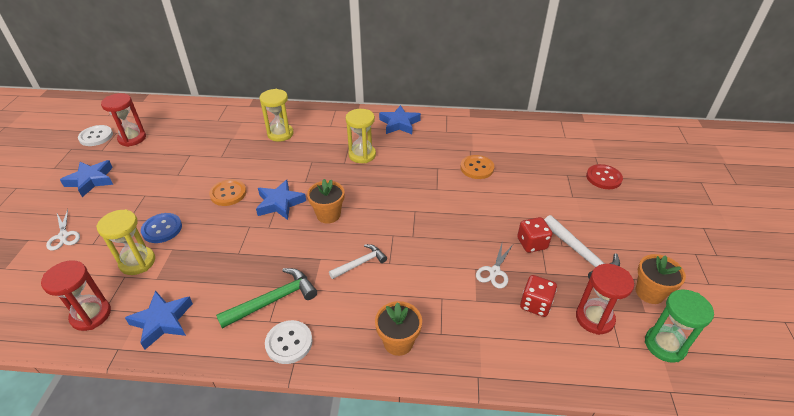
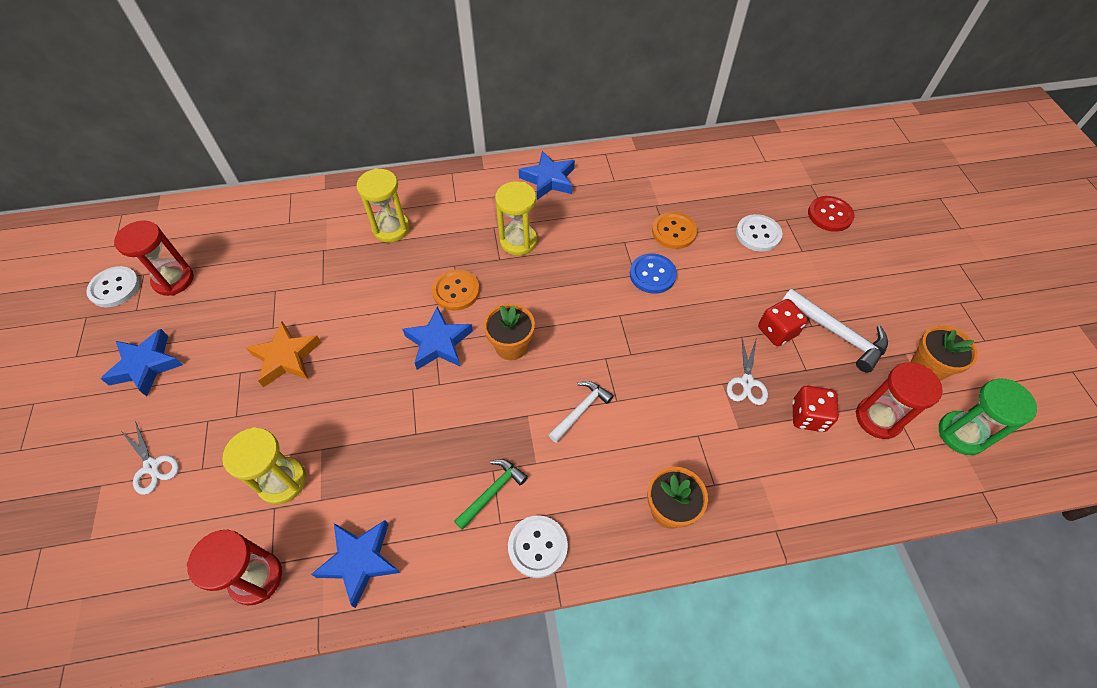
camera: 15 degrees left, 15 degrees up
blue button [141,213,182,243] -> blue button moved to [630,253,677,294]
orange button [209,179,246,206] -> orange button moved to [432,269,480,311]
green hammer [216,268,317,328] -> green hammer [454,459,528,530], size x0.65
none -> orange star [245,321,321,388]
none -> white button [736,214,782,252]

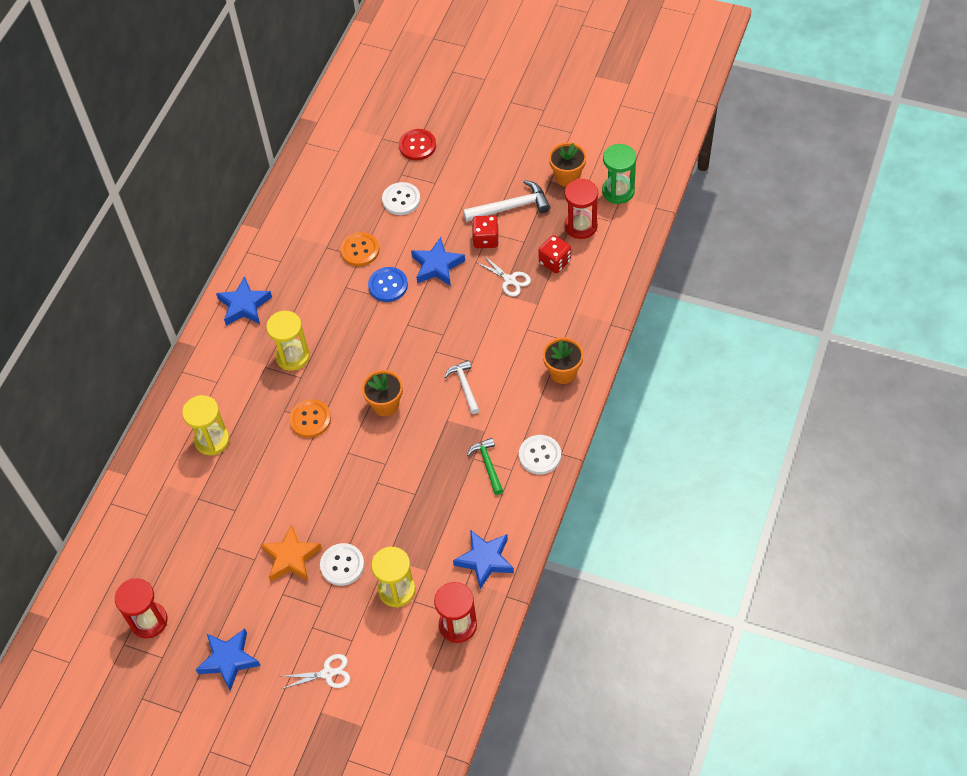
camera: 55 degrees left, 0 degrees up
white button [86,266,140,307] -> white button moved to [320,543,364,586]
blue star [403,307,473,370] -> blue star moved to [411,237,465,286]

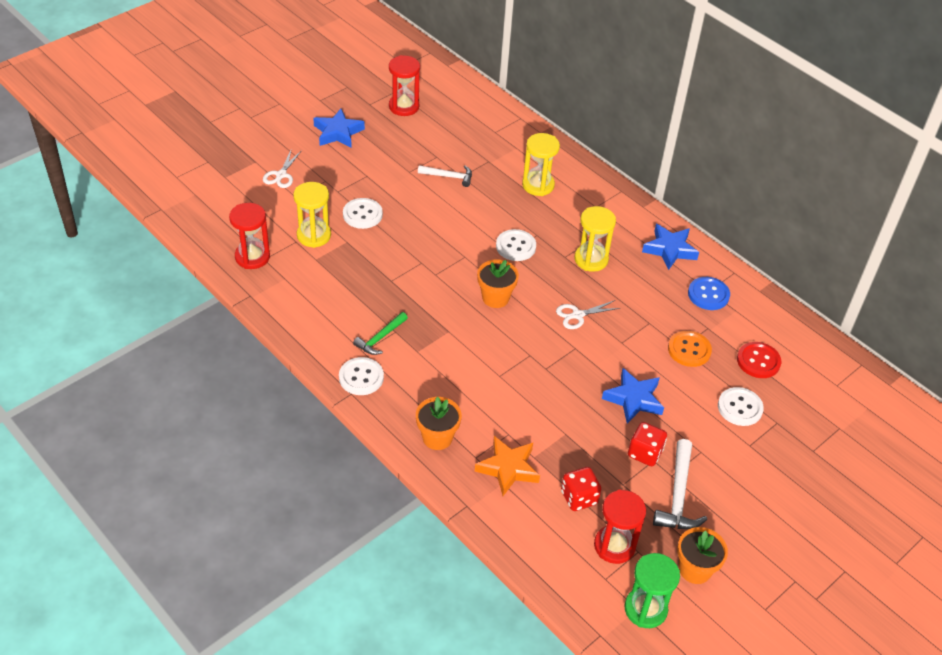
camera: 110 degrees right, 10 degrees down
orange star [260,525,322,581] -> orange star moved to [475,436,540,496]
orange button [289,399,331,438] -> white button [496,229,536,261]
blue button [368,267,408,302] -> blue button moved to [688,277,730,310]
red button [399,129,436,161] -> red button moved to [737,342,781,378]
white hammer [444,360,479,414] -> white hammer moved to [418,165,472,187]
blue star [453,530,514,589] -> none
green hammer [467,438,503,495] -> green hammer turned 120 degrees clockwise [353,312,408,355]
white scissors [476,255,531,296] -> white scissors moved to [556,300,620,329]

